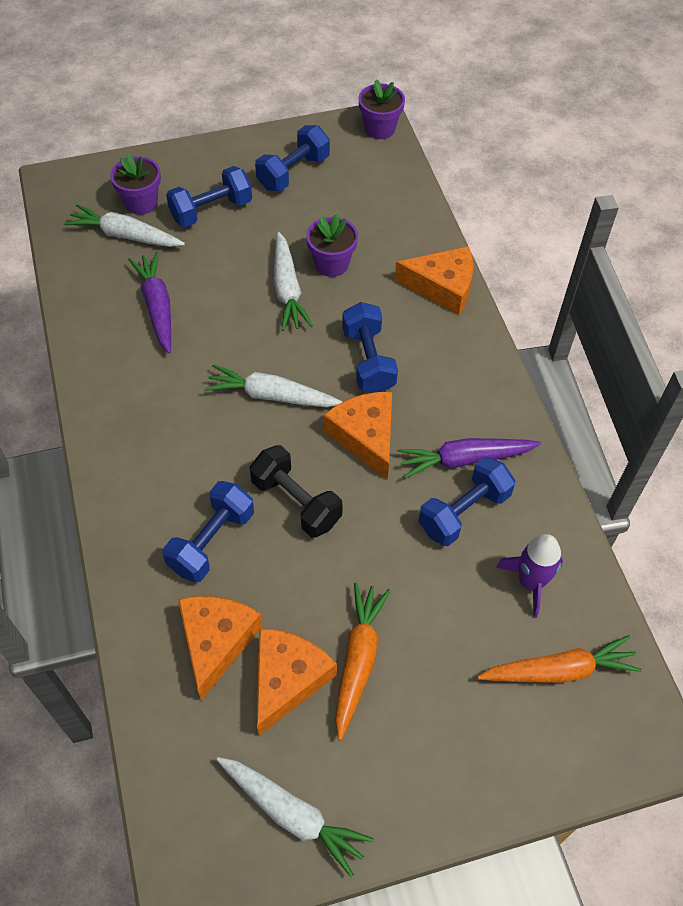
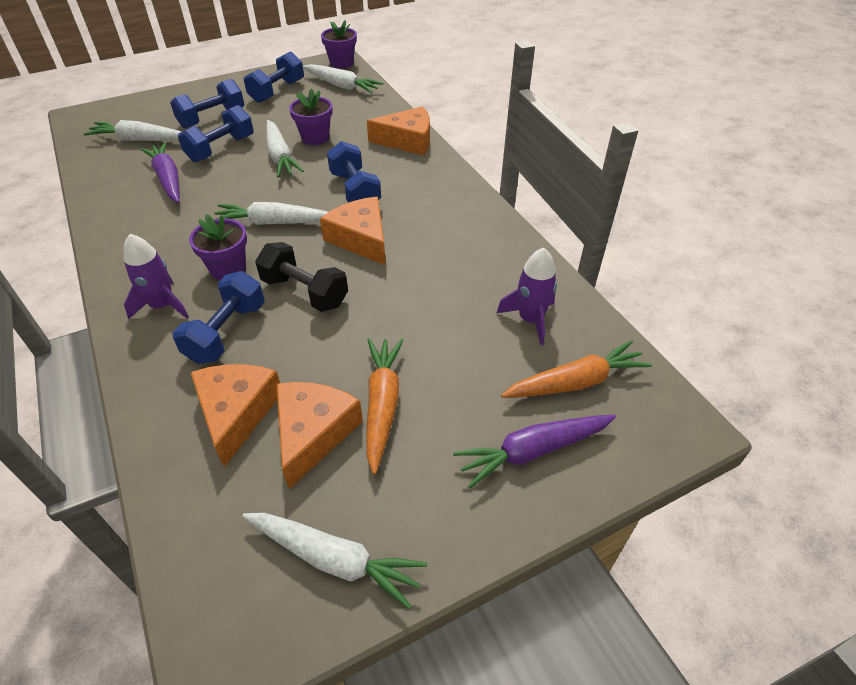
camera: 10 degrees left, 10 degrees down
purple flower pot [110,153,161,215] -> purple flower pot moved to [189,214,247,280]
purple carrot [397,438,541,478] -> purple carrot moved to [453,415,616,488]
blue dumbbell [419,457,515,546] -> blue dumbbell moved to [178,105,254,162]
none -> purple rocket [123,234,189,319]
none -> white carrot [303,64,383,93]

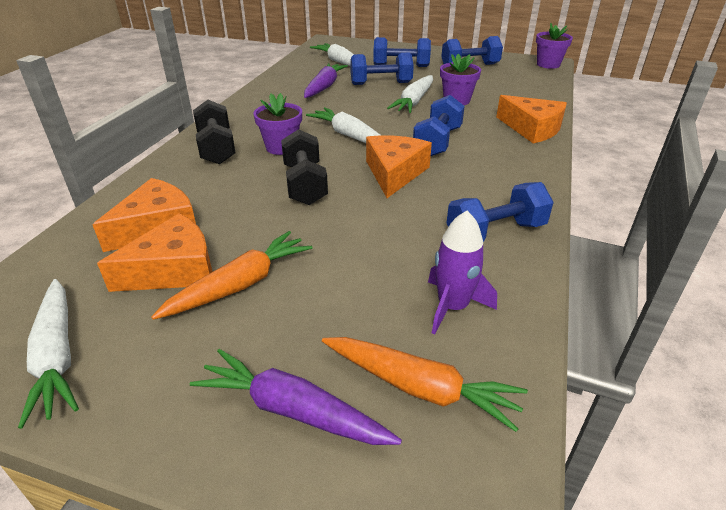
camera: 45 degrees right, 10 degrees down
purple rocket [123,234,189,319] -> black dumbbell [193,100,235,164]
blue dumbbell [172,271,265,364] -> blue dumbbell moved to [447,182,554,242]
white carrot [303,64,383,93] -> none

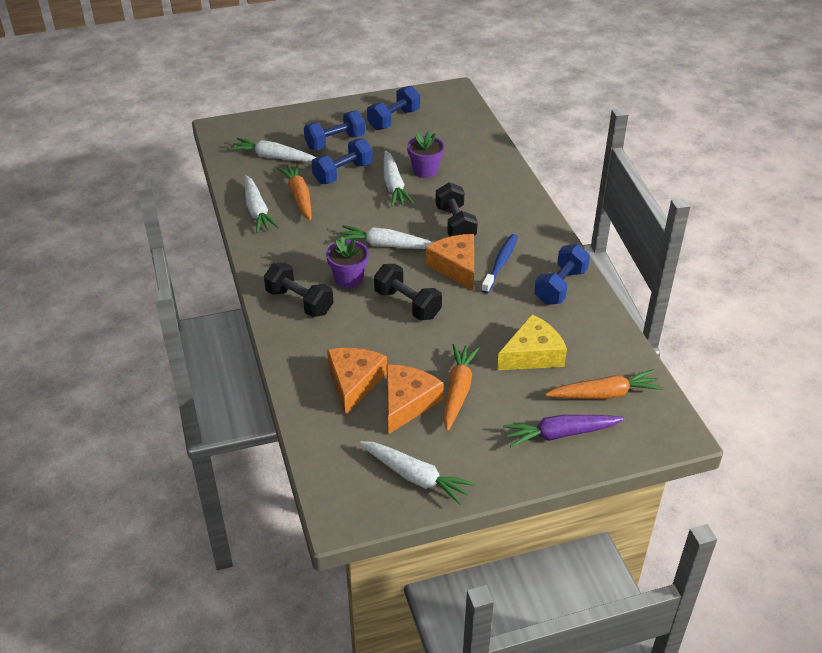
camera: 35 degrees left, 5 degrees up
purple carrot [304,63,348,98] -> orange carrot [277,164,312,220]
blue dumbbell [413,95,465,156] -> black dumbbell [435,182,478,237]
purple rocket [428,211,497,335] -> none
orange cheese [496,95,567,144] -> none
purple flower pot [536,23,573,69] -> none
none -> white carrot [244,175,280,233]
none -> blue toothbrush [481,234,518,294]
none -> yellow cheese [497,314,567,371]

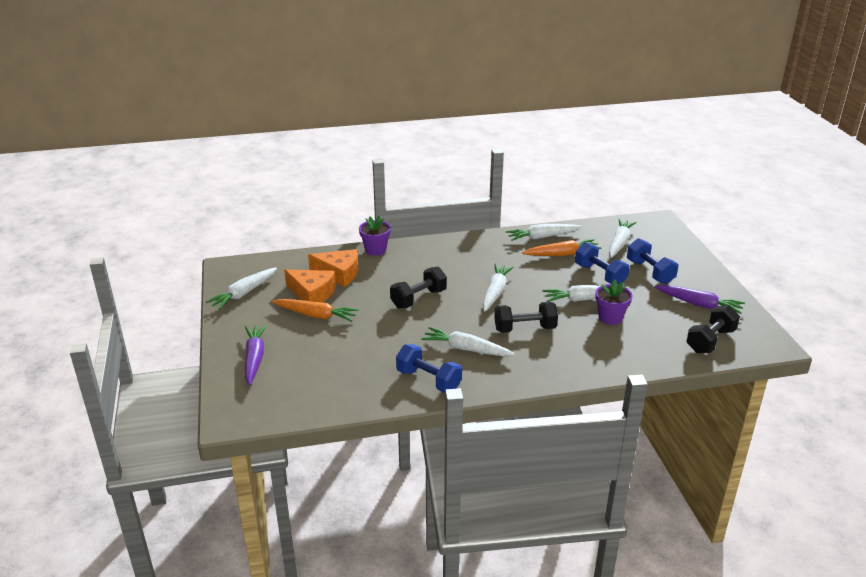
camera: 95 degrees right, 10 degrees down
black dumbbell [264,262,333,317] -> black dumbbell moved to [686,305,740,353]
purple flower pot [326,237,369,288] -> purple flower pot moved to [359,216,391,256]
blue dumbbell [367,86,420,130] -> purple carrot [654,285,745,314]
orange cheese [425,234,474,291] -> none
blue toothbrush [481,234,518,294] -> white carrot [421,327,515,356]
yellow cheese [497,314,567,371] -> none
orange carrot [545,370,663,399] -> none

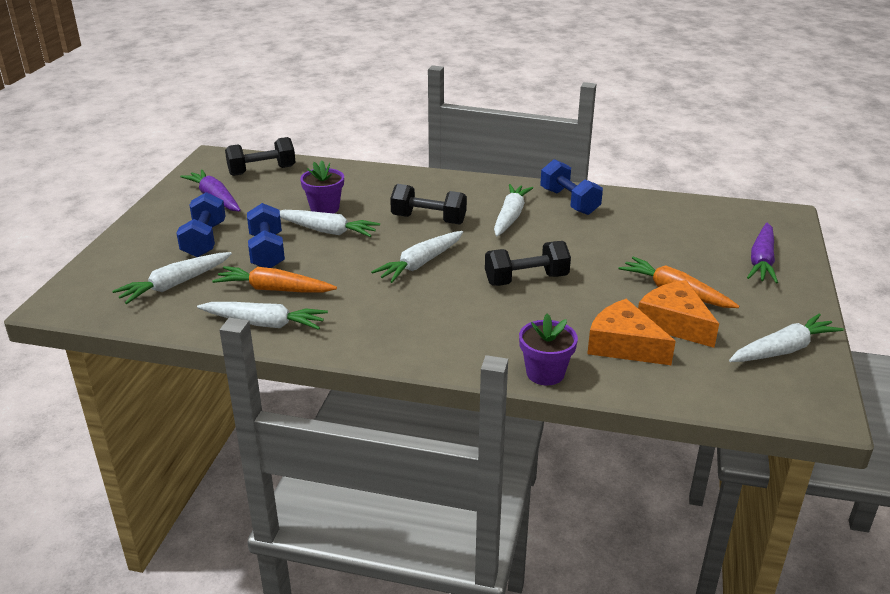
camera: 155 degrees left, 0 degrees up
white carrot [421,327,515,356] -> white carrot turned 120 degrees counterclockwise [494,184,533,237]

